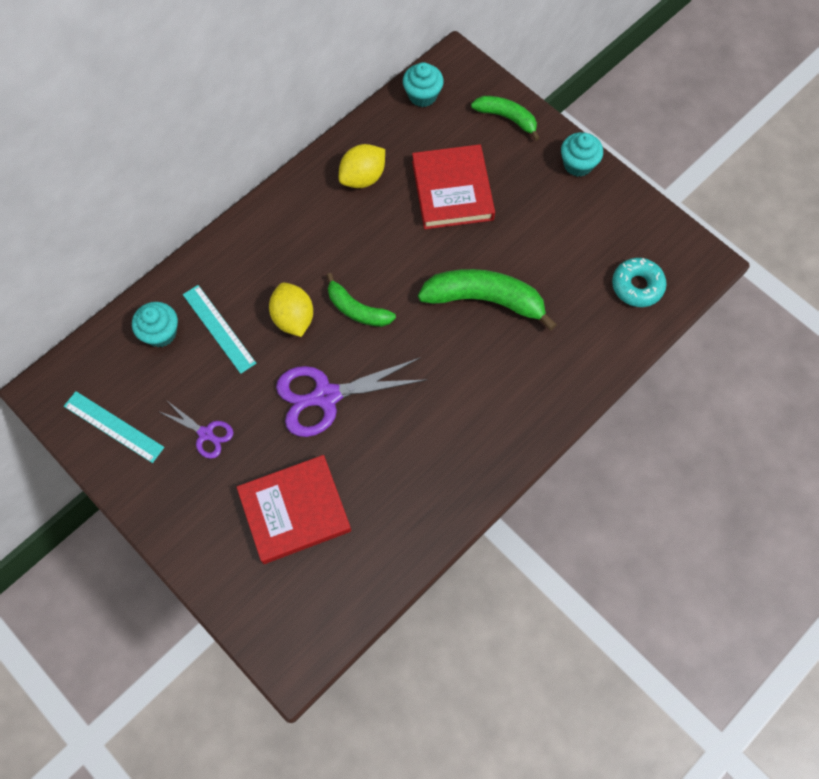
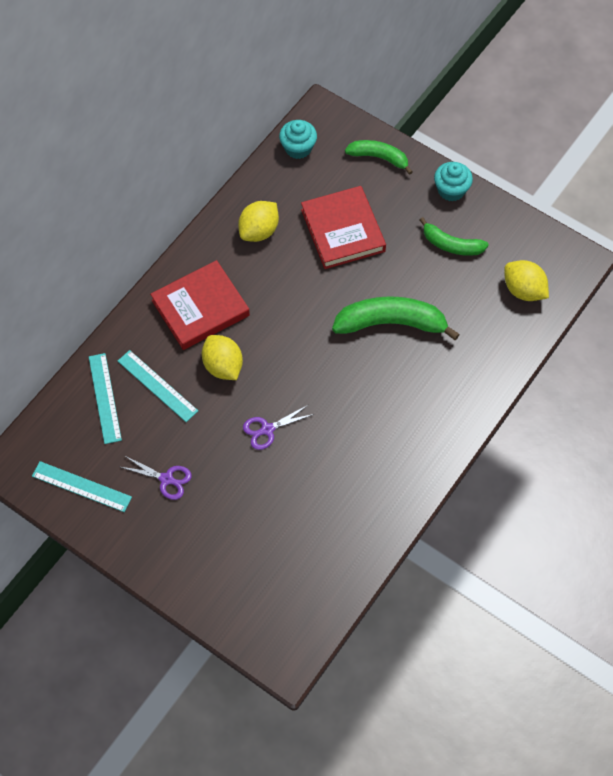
camera: 10 degrees left, 5 degrees down
turquoise cupcake [132,302,178,347] -> turquoise ruler [89,353,122,444]
red book [237,455,351,564] -> red book moved to [150,260,250,350]
purple scissors [276,358,428,437] -> purple scissors [243,405,314,450], size x0.53
green banana [327,273,396,327] -> green banana moved to [419,217,489,256]
turquoise donut [612,258,667,307] -> yellow lemon [504,260,549,301]

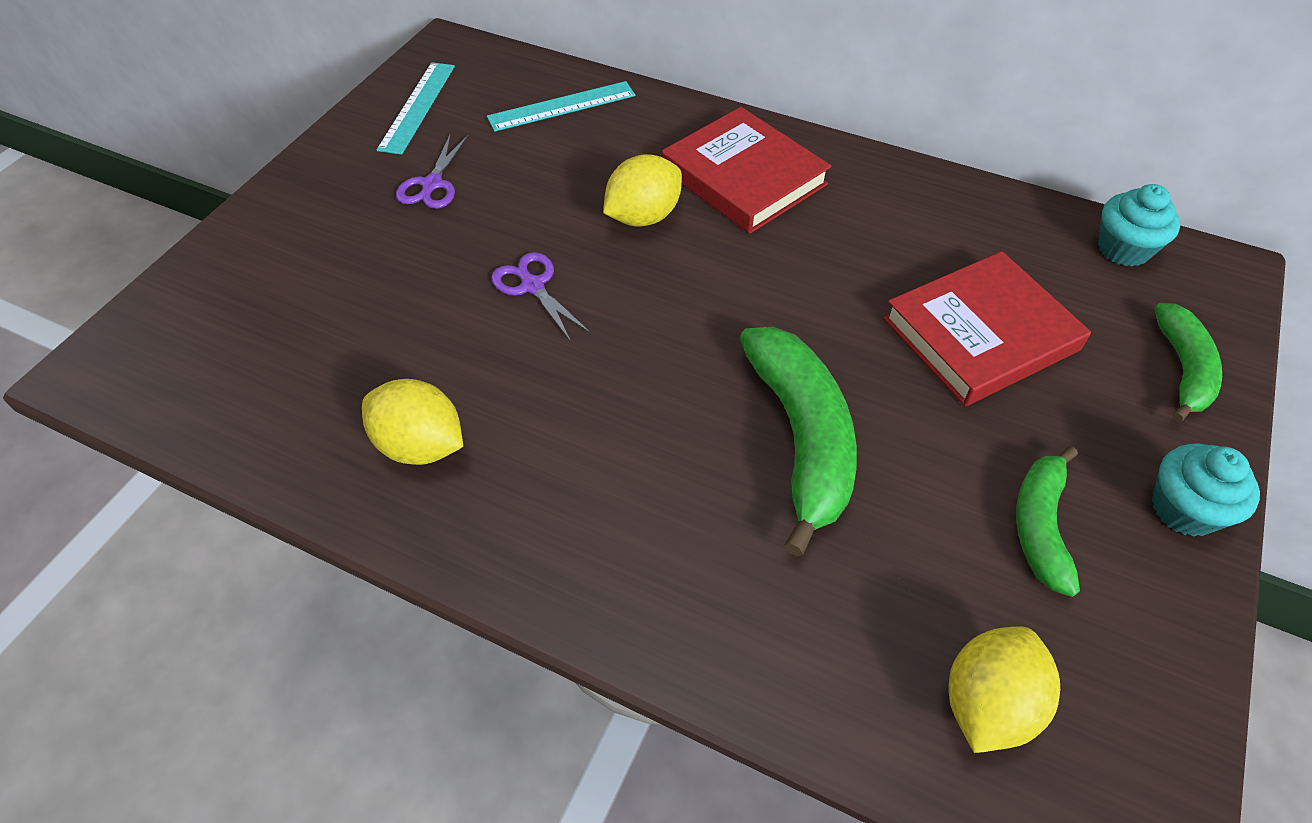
camera: 80 degrees right, 10 degrees down
turquoise ruler [118,350,198,422] -> none
yellow lemon [238,201,279,242] -> yellow lemon moved to [362,379,463,465]

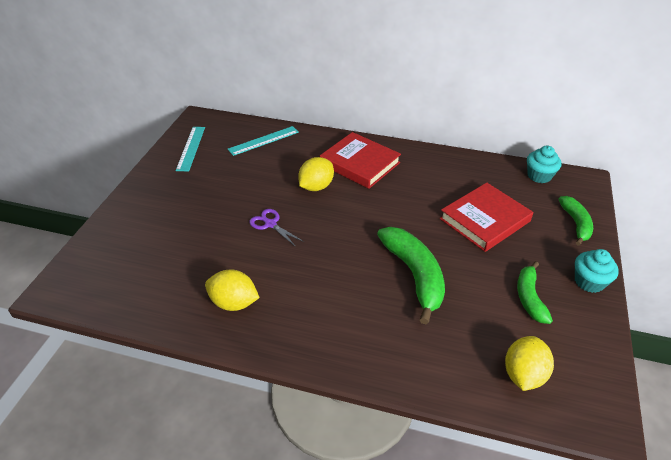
camera: 10 degrees left, 10 degrees down
purple scissors [396,134,468,209] -> none

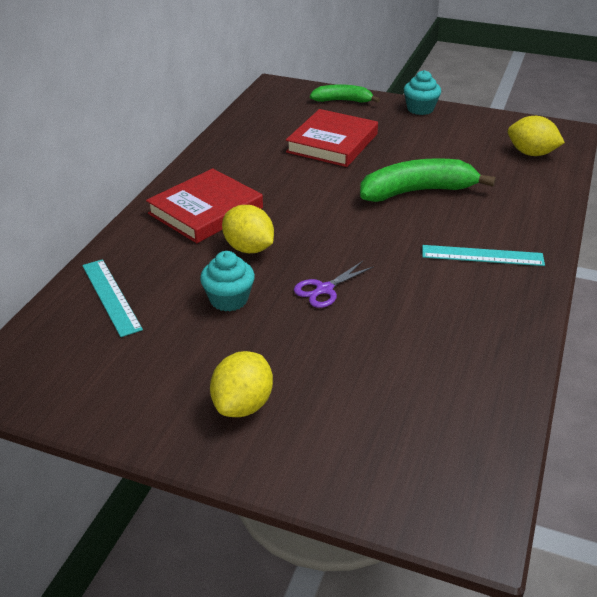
camera: 85 degrees left, 5 degrees down
turquoise ruler [176,127,205,171] -> turquoise ruler moved to [422,245,545,266]
yellow lemon [205,269,260,311] -> yellow lemon moved to [210,351,273,417]
red book [440,183,533,252] -> red book turned 60 degrees clockwise [286,109,378,167]
green banana [517,261,553,324] -> none
turquoise cupcake [527,146,562,183] -> turquoise cupcake moved to [200,251,255,311]

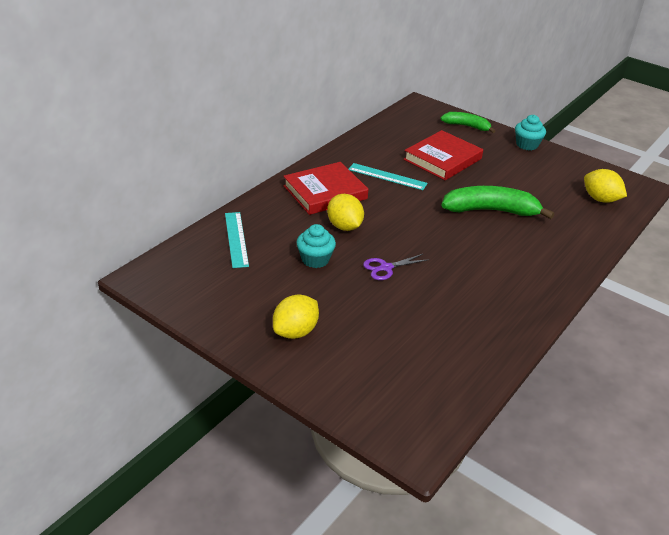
camera: 15 degrees right, 0 degrees up
turquoise ruler [422,245,545,266] -> turquoise ruler moved to [349,163,428,190]

